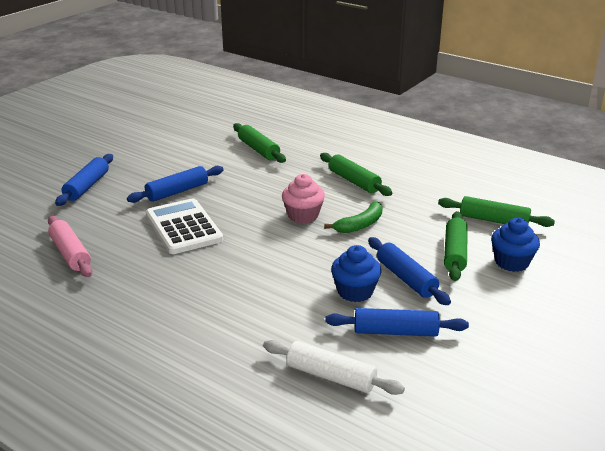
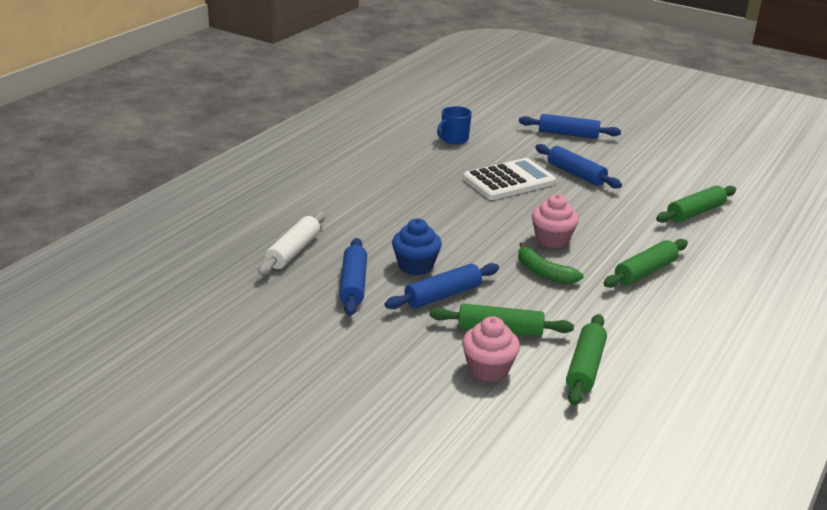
camera: 85 degrees right, 0 degrees up
pink rolling pin [48,216,92,277] -> blue mug [437,106,472,144]
blue cupcake [491,218,540,272] -> pink cupcake [462,316,520,382]

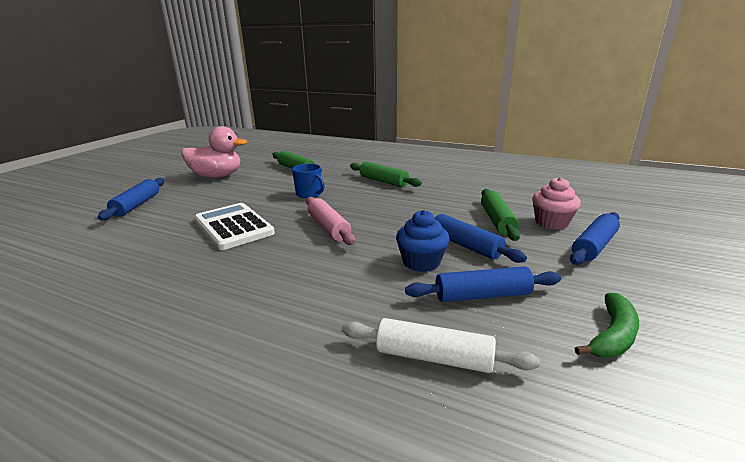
camera: 95 degrees left, 5 degrees down
blue mug [437,106,472,144] -> blue mug moved to [292,164,325,198]
green banana [518,242,584,284] -> green banana moved to [574,293,639,357]
pink cupcake [532,194,579,248] -> none
blue rolling pin [535,144,622,189] -> blue rolling pin moved to [570,212,620,265]
green rolling pin [566,314,607,406] -> none
none -> pink duck [181,126,247,178]
none -> pink rolling pin [306,197,355,245]

